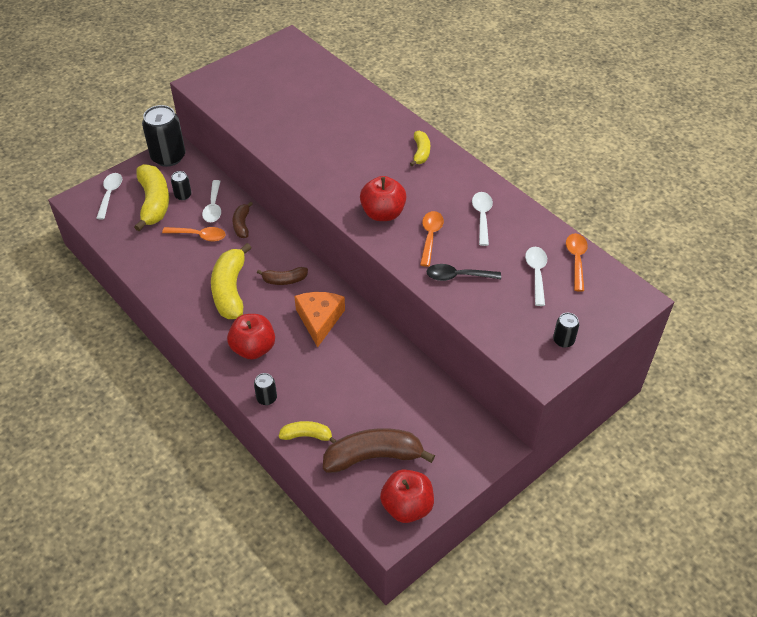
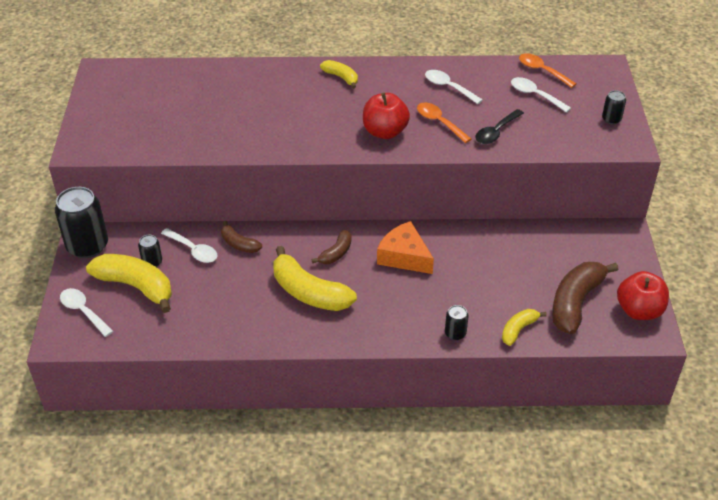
camera: 50 degrees left, 5 degrees down
orange spoon [162,227,225,242] -> none
red apple [227,314,275,360] -> none

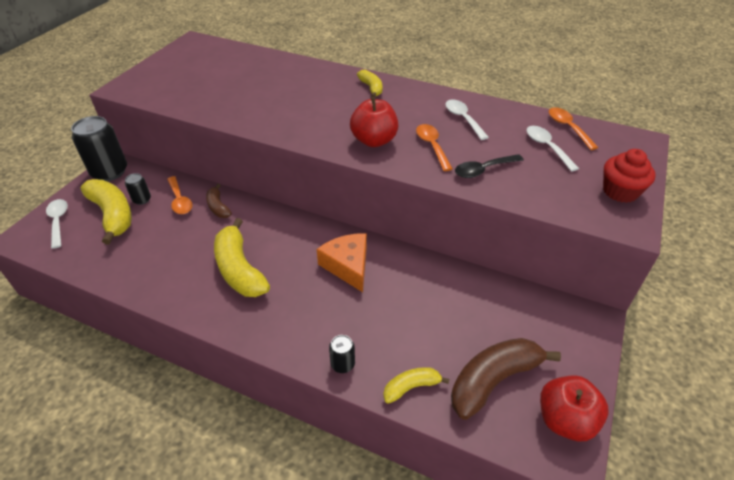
camera: 25 degrees right, 0 degrees up
white spoon [161,228,218,263] -> orange spoon [167,176,192,214]
brown banana [312,230,352,264] -> none
black can [602,90,626,124] -> red cupcake [603,149,656,203]

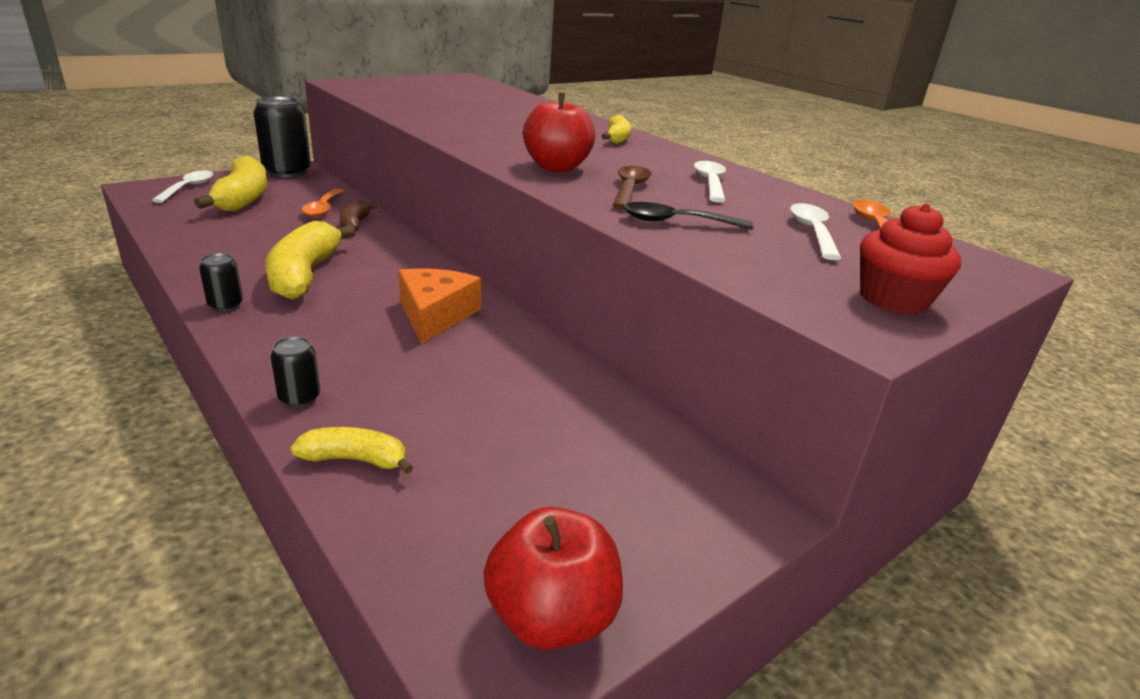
camera: 25 degrees right, 15 degrees down
black can [125,173,151,205] -> black can moved to [199,253,243,311]
orange spoon [416,124,453,171] -> brown spoon [612,166,651,209]
brown banana [451,338,561,420] -> none

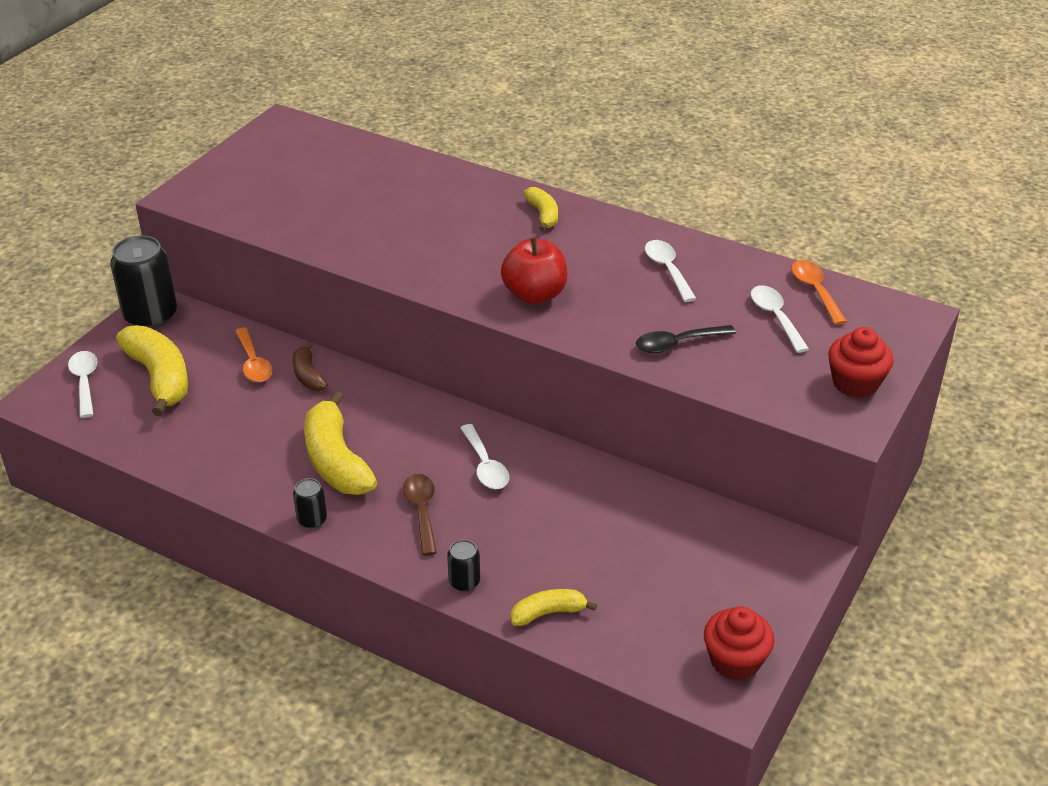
camera: 20 degrees left, 10 degrees up
orange cheese [399,268,481,344] -> white spoon [460,424,509,489]
red apple [483,507,623,650] -> red cupcake [704,606,774,680]
brown spoon [612,166,651,209] -> brown spoon moved to [403,474,437,556]

